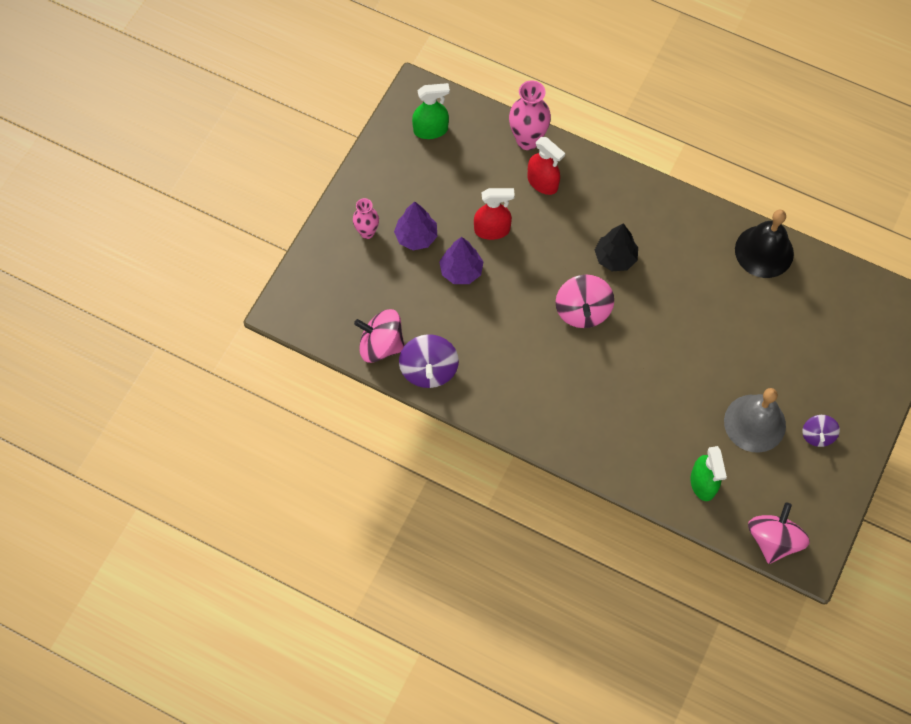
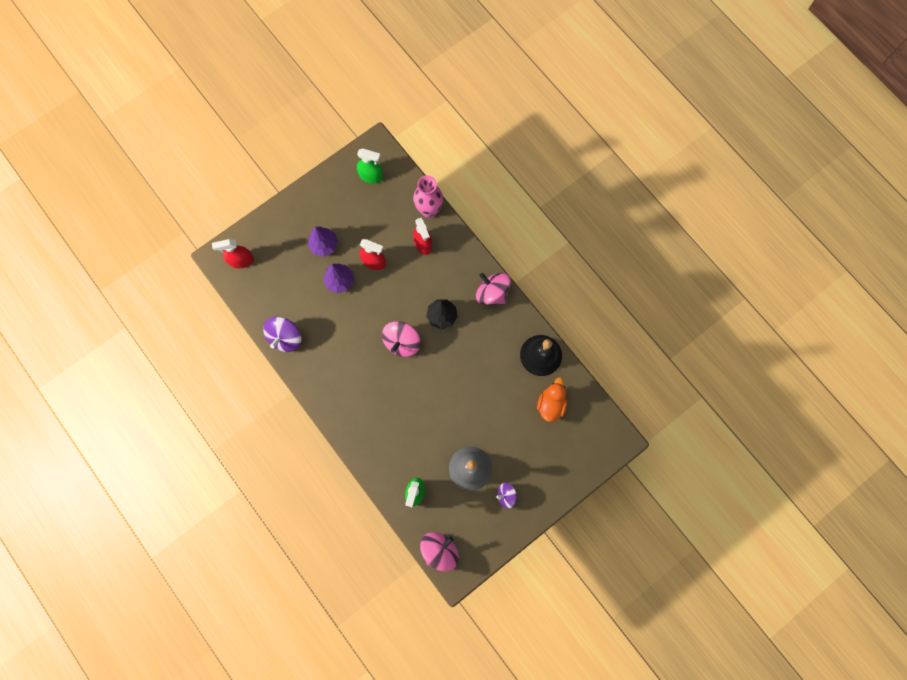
camera: 25 degrees right, 10 degrees up
pink vase [353,198,379,239] -> none
pink spinning top [354,309,405,363] -> pink spinning top moved to [476,273,511,305]
purple spinning top [802,415,840,447] -> purple spinning top turned 45 degrees clockwise [496,482,517,508]
none -> red spray bottle [212,239,254,269]
none -> orange duck [537,377,567,422]

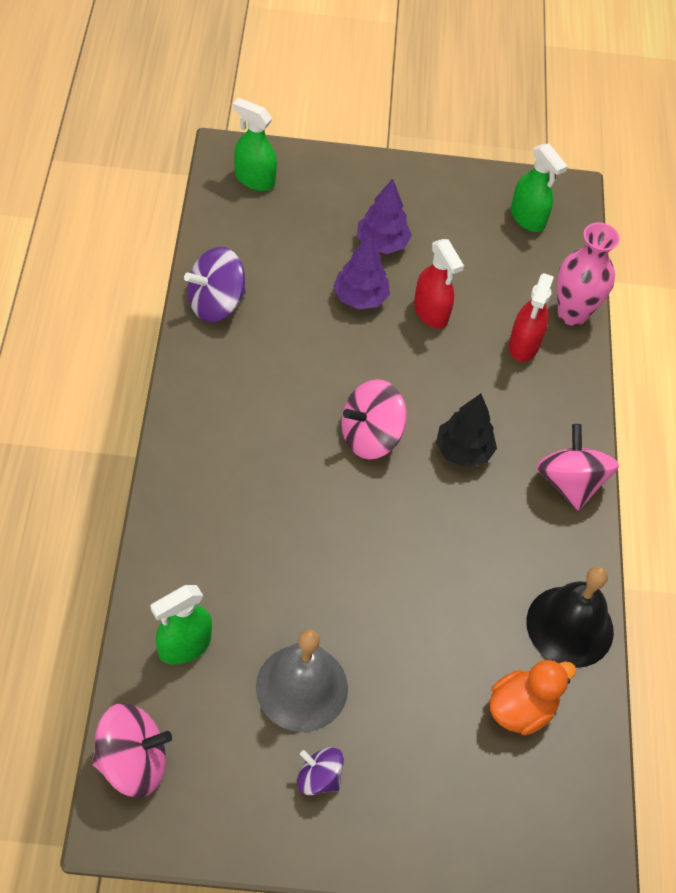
camera: 35 degrees right, 20 degrees down
red spray bottle [212,239,254,269] -> green spray bottle [233,98,277,191]

